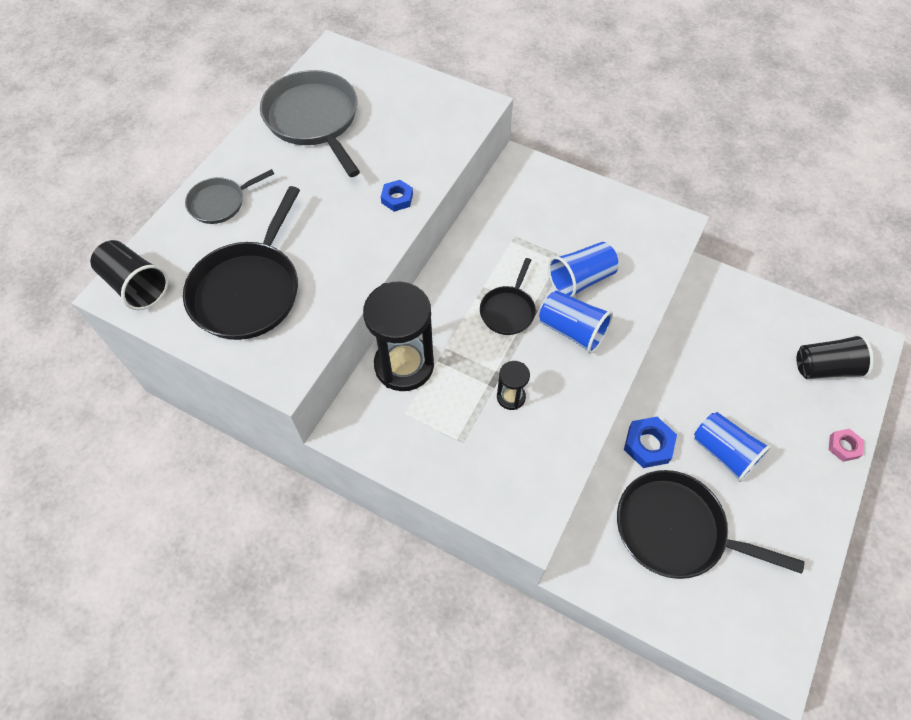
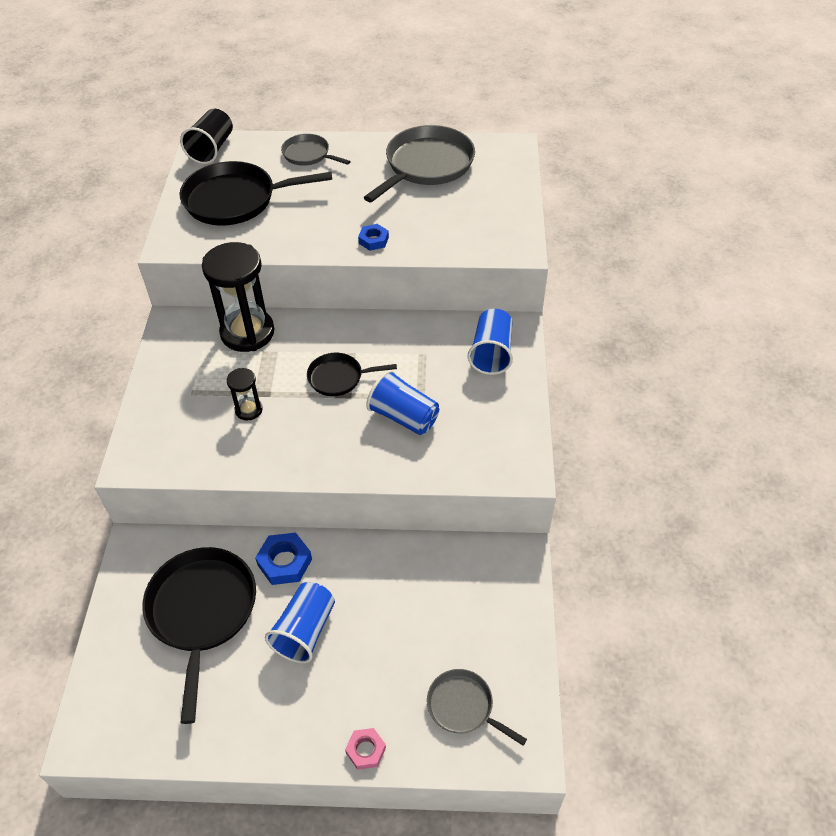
camera: 65 degrees right, 10 degrees down
blue cup [539,290,613,354] -> blue cup moved to [468,309,513,375]
black cup [797,334,873,379] -> grey pan [427,669,527,746]

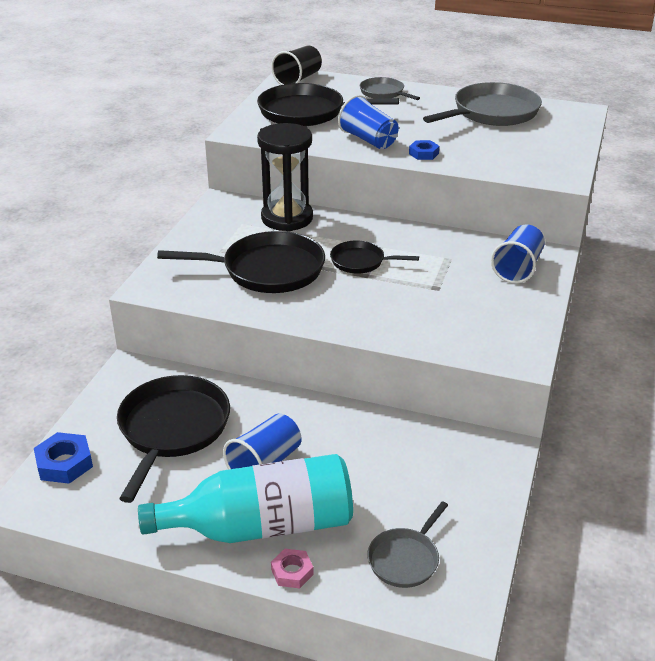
camera: 15 degrees right, 15 degrees down
black hourglass [227,368,263,421] -> black pan [157,231,325,293]
blue nut [255,533,312,585] -> blue nut moved to [34,432,93,484]
blue cup [366,370,439,435] -> blue cup moved to [338,95,399,149]
grey pan [427,669,527,746] -> grey pan turned 105 degrees counterclockwise [367,501,448,588]
none -> turquoise bottle [138,454,353,543]

